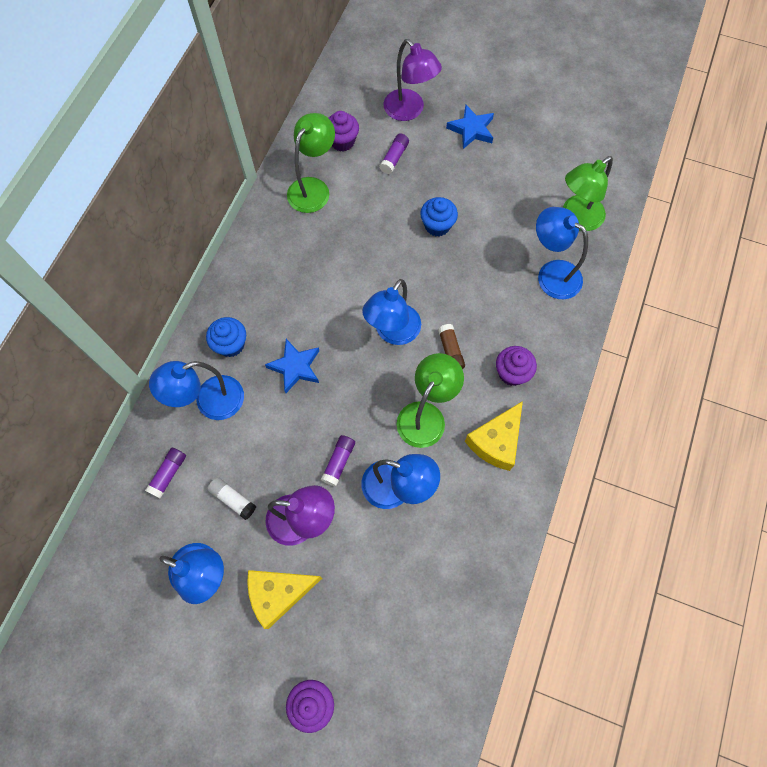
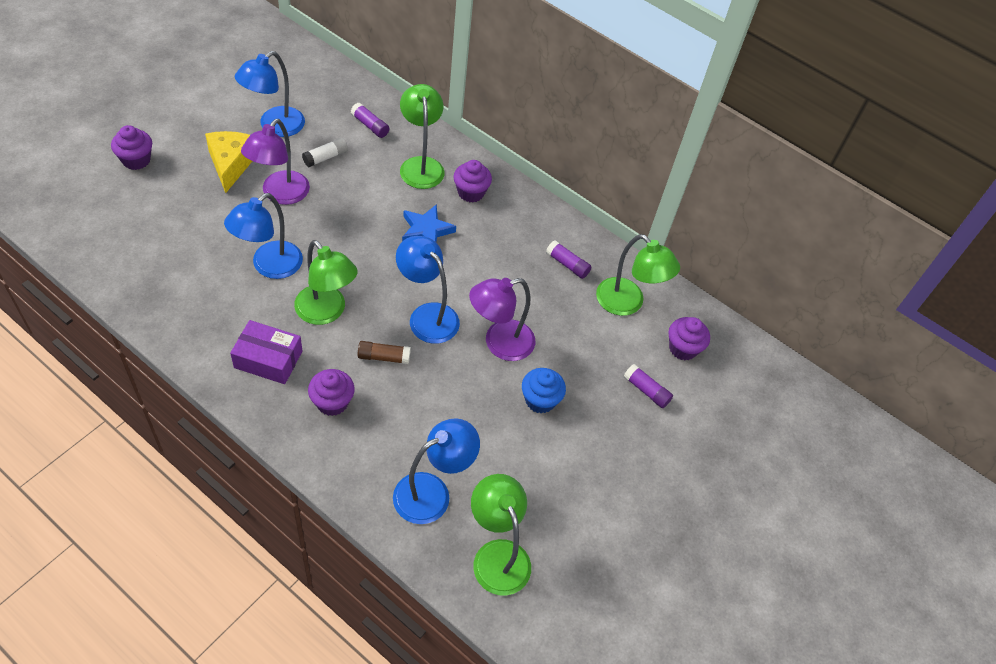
camera: 100 degrees right, 15 degrees down
blue lamp [149,361,244,420] -> green lamp [400,84,444,189]
blue cupcake [206,317,246,357] -> purple cupcake [454,160,492,203]
purple glue stick [321,435,355,487] -> purple glue stick moved to [546,240,592,279]
purple lamp [383,39,442,121] -> purple lamp moved to [469,278,535,361]
blue star [446,105,494,149] -> none
yellow cheese [465,401,523,471] -> purple box [230,320,302,384]

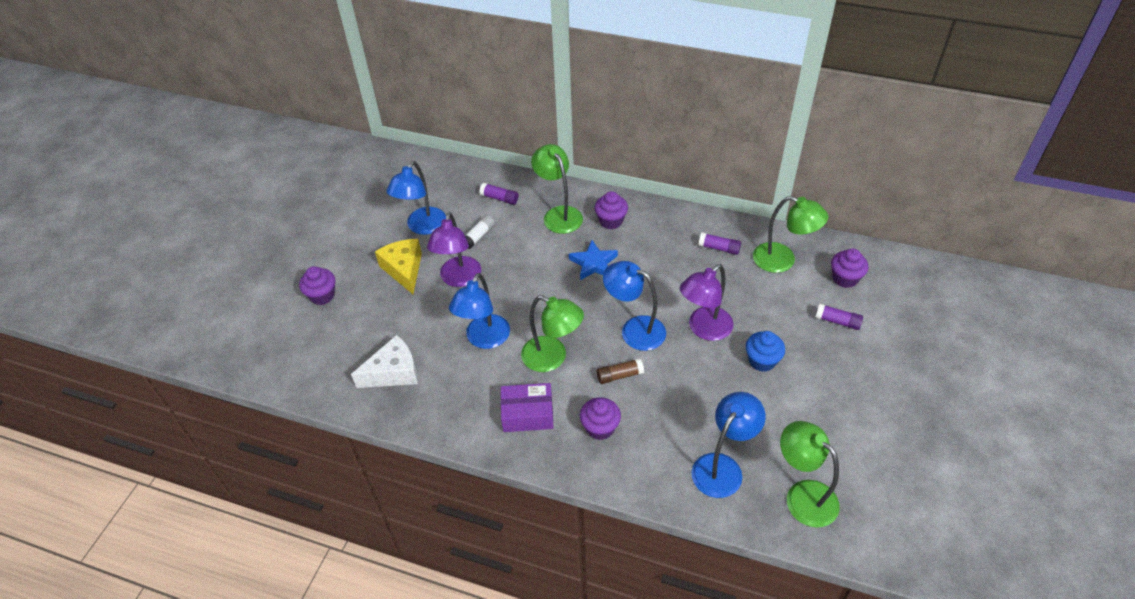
camera: 10 degrees left, 5 degrees down
none -> white cheese [351,335,418,388]

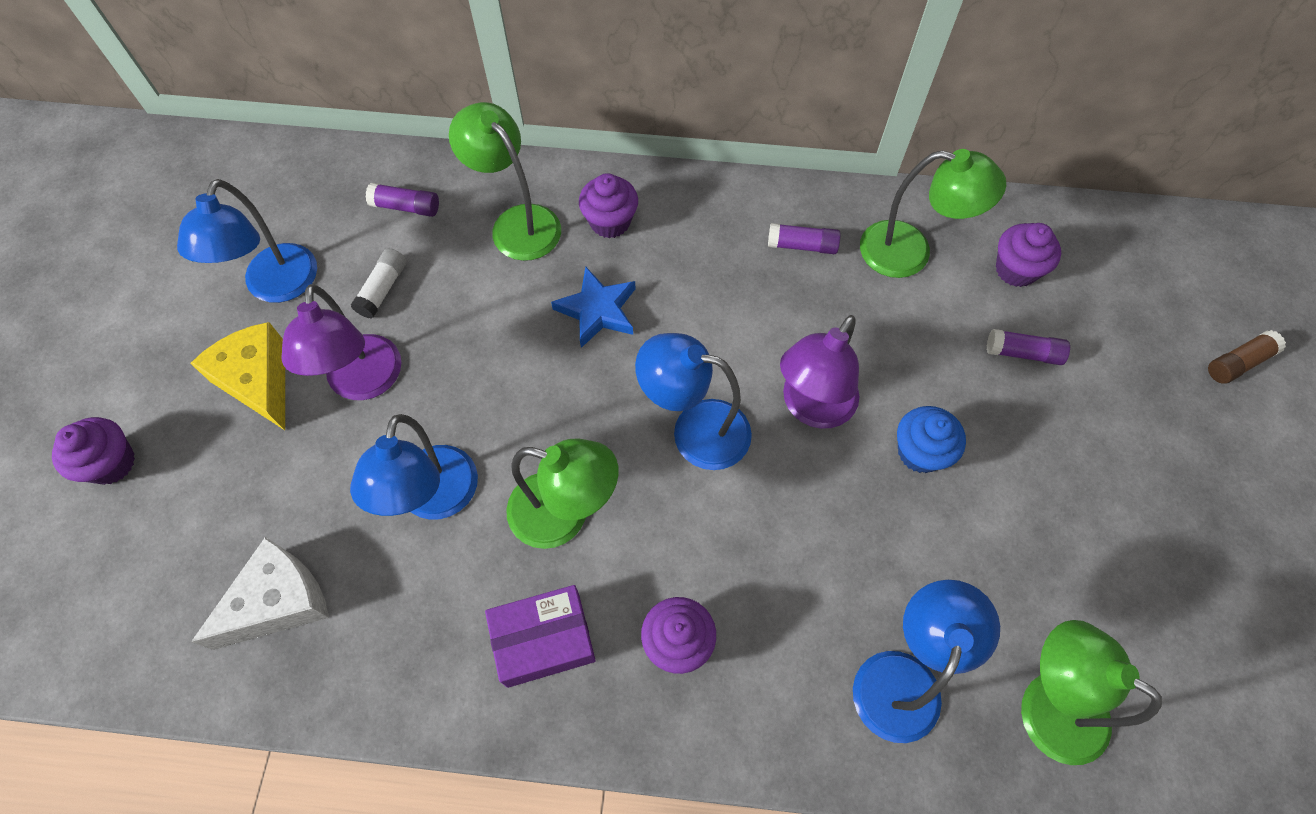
camera: 15 degrees left, 15 degrees up
brown glue stick [597,358,644,384] -> brown glue stick moved to [1208,330,1286,384]

